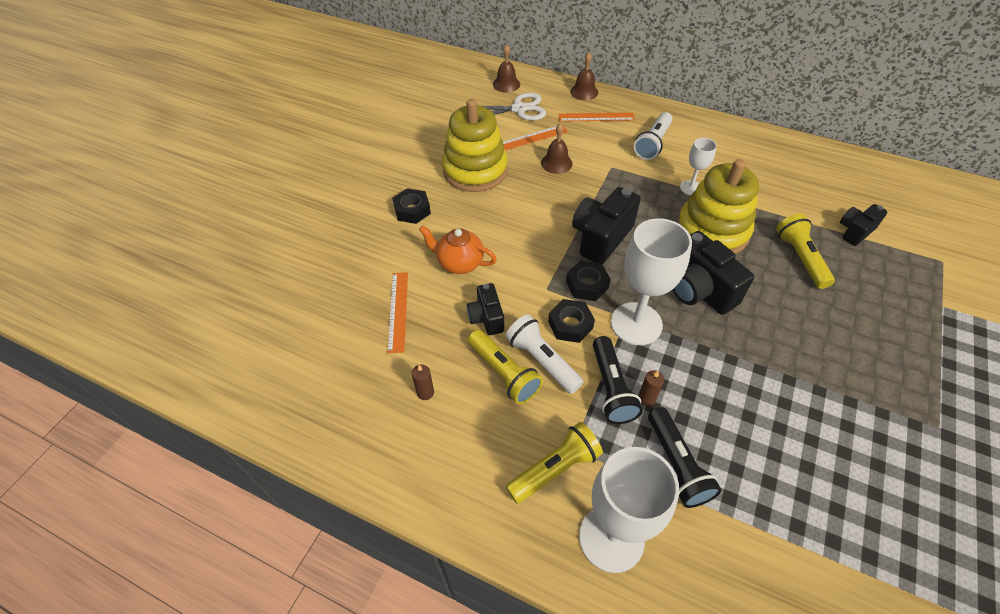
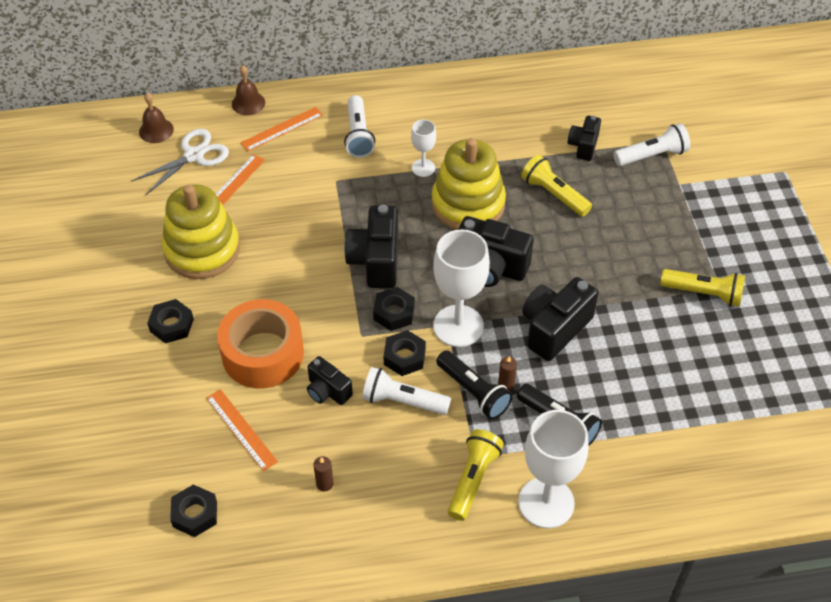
camera: 35 degrees left, 0 degrees up
orange teapot [419,225,497,274] -> orange tape [217,299,304,388]
yellow flashlight [468,330,543,404] -> yellow flashlight moved to [660,269,745,307]
brown bell [541,123,572,174] -> none
none -> black nut [170,485,217,537]
none -> black camera [522,277,598,361]
none -> white flashlight [613,123,690,166]

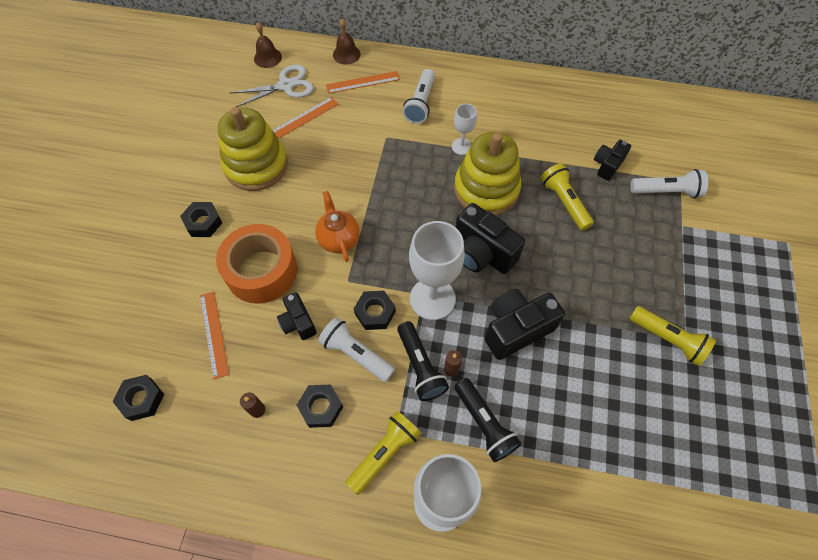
camera: 20 degrees right, 10 degrees up
black camera [344,205,399,288] -> none
black nut [373,287,415,331] -> black nut moved to [297,385,343,428]
none -> orange teapot [315,191,360,262]

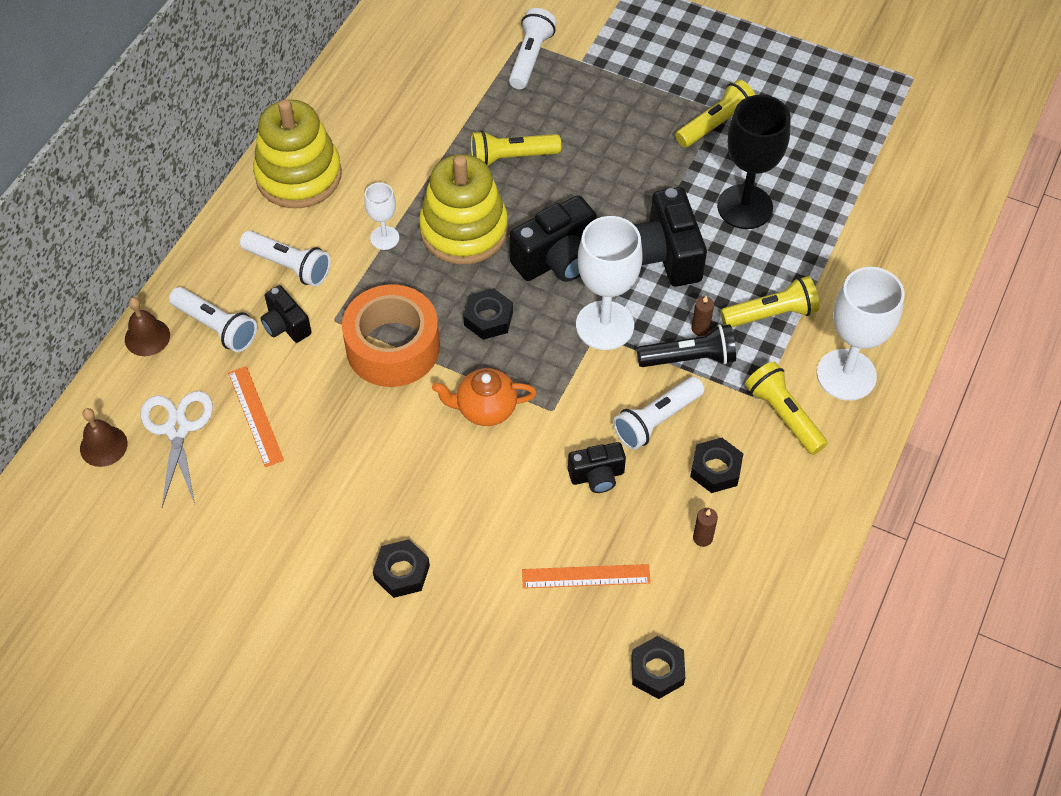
camera: 75 degrees left, 5 degrees down
orange tape [216,224,297,304] -> orange tape moved to [342,285,440,387]
yellow stacking toy [218,107,288,191] -> yellow stacking toy moved to [253,100,342,208]
orange ruler [326,71,400,94] -> white flashlight [169,287,257,352]
black nut [354,291,396,330] -> black nut moved to [463,288,513,340]
black flashlight [454,378,521,462] -> yellow flashlight [720,276,819,327]
black camera [594,140,631,181] -> black camera moved to [260,285,311,343]
none -> black goblet [717,95,791,229]

